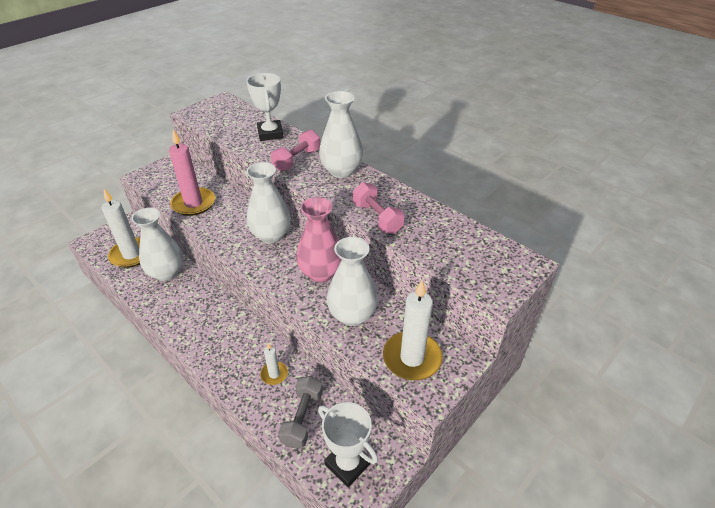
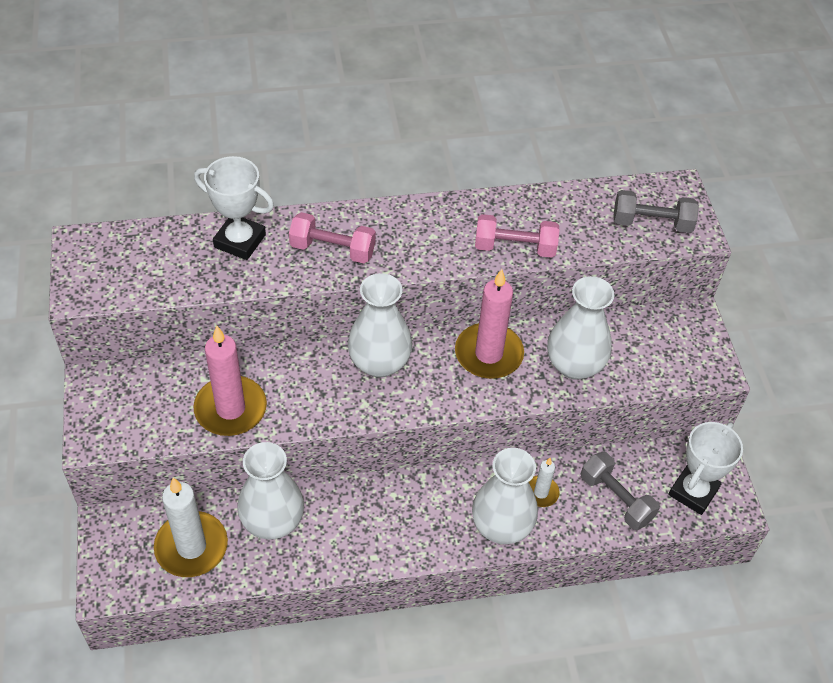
camera: 55 degrees left, 10 degrees up
pink dumbbell [271,130,320,171] -> pink dumbbell turned 60 degrees counterclockwise [289,212,376,263]
pink vase [296,197,341,282] -> pink candle [455,269,524,379]
white trophy [318,402,378,487] -> white trophy turned 45 degrees counterclockwise [668,422,743,515]
white vase [319,91,363,178] -> white vase moved to [472,448,538,544]
white candle [383,281,443,380] -> none
none -> grey dumbbell [613,190,699,233]

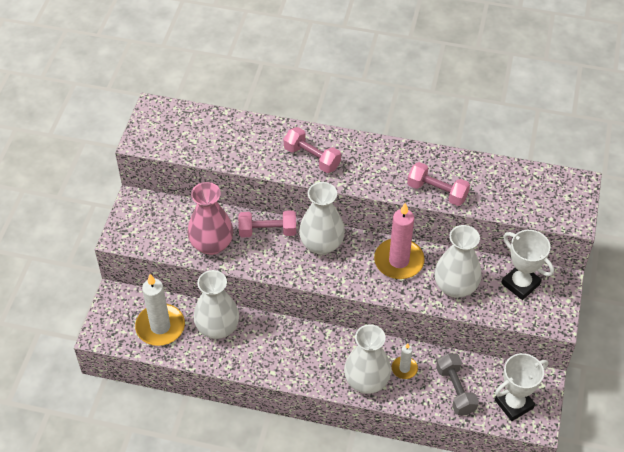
camera: 25 degrees right, 0 degrees up
pink candle [193,326,267,436] -> pink vase [187,182,233,255]
white trophy [194,156,274,260] -> white trophy moved to [501,230,554,300]
grey dumbbell [613,190,699,233] -> none
none -> pink dumbbell [238,210,296,237]

